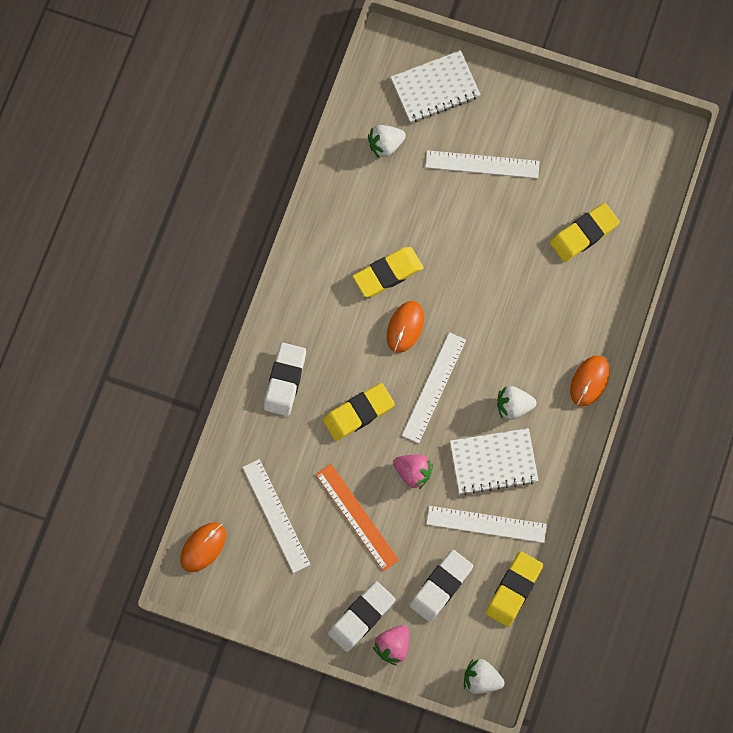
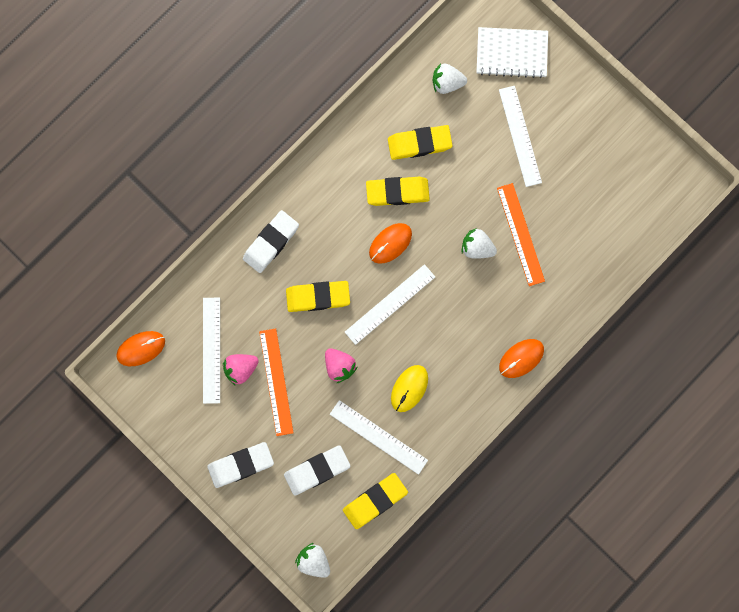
camera: 25 degrees right, 5 degrees up
pink strawberry [373,625,409,665] -> pink strawberry moved to [223,354,259,386]
white ruler [425,150,540,178] -> white ruler turned 45 degrees clockwise [499,86,542,187]
white notebook [450,428,539,495] -> yellow mouse [391,365,428,412]
white strawberry [497,386,536,420] -> white strawberry moved to [461,229,497,259]
yellow eraser [550,203,620,262] -> yellow eraser moved to [388,125,452,160]
none -> orange ruler [497,183,545,286]

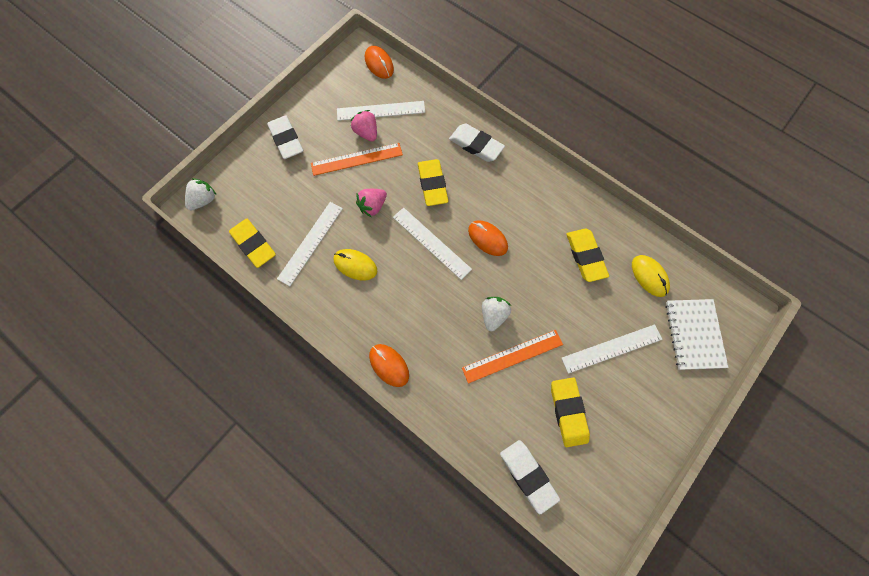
camera: 85 degrees right, 10 degrees down
white eraser [284,445,351,496] -> white eraser moved to [500,440,560,514]
yellow eraser [366,177,430,206] -> yellow eraser moved to [551,378,590,447]
white strawberry [433,64,467,94] -> yellow mouse [632,255,670,297]

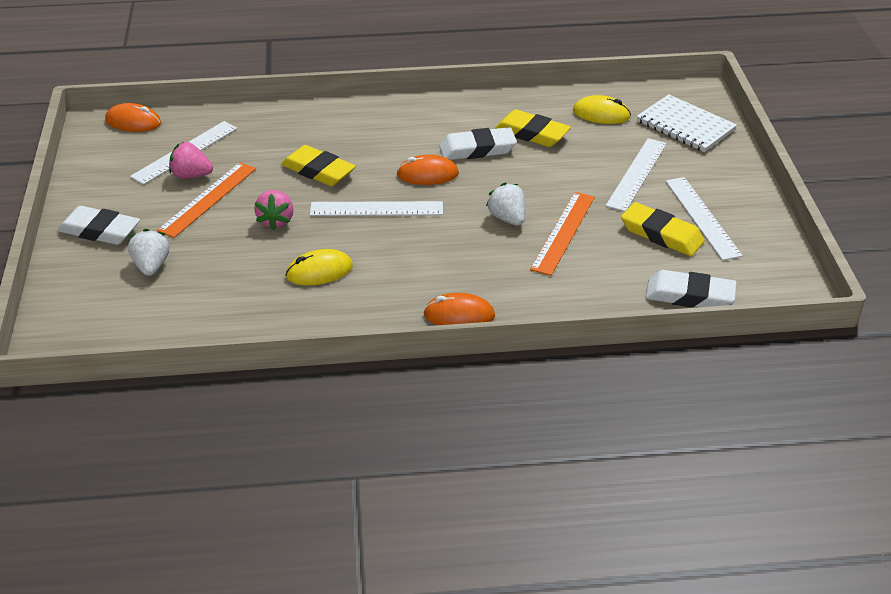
camera: 45 degrees left, 30 degrees down
white strawberry [185,178,216,210] -> white strawberry moved to [128,229,169,276]
yellow eraser [229,219,276,268] -> none
white ruler [277,202,343,286] -> white ruler moved to [665,177,743,261]
white eraser [449,124,505,162] -> white eraser moved to [439,127,517,160]

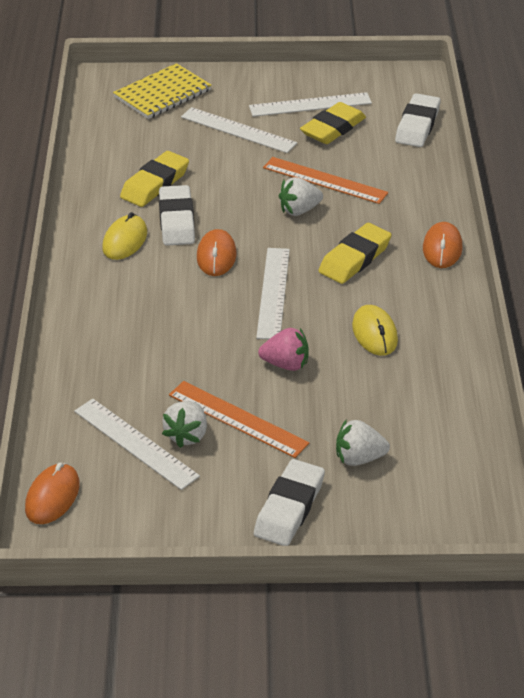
camera: 85 degrees left, 0 degrees up
pink strawberry [169,142,213,178] -> white strawberry [162,401,207,448]
yellow eraser [281,145,356,186] -> yellow eraser moved to [318,223,392,284]
yellow mouse [573,95,631,124] -> yellow mouse moved to [103,212,147,260]
white notebook [636,94,737,152] -> yellow notebook [113,63,212,119]

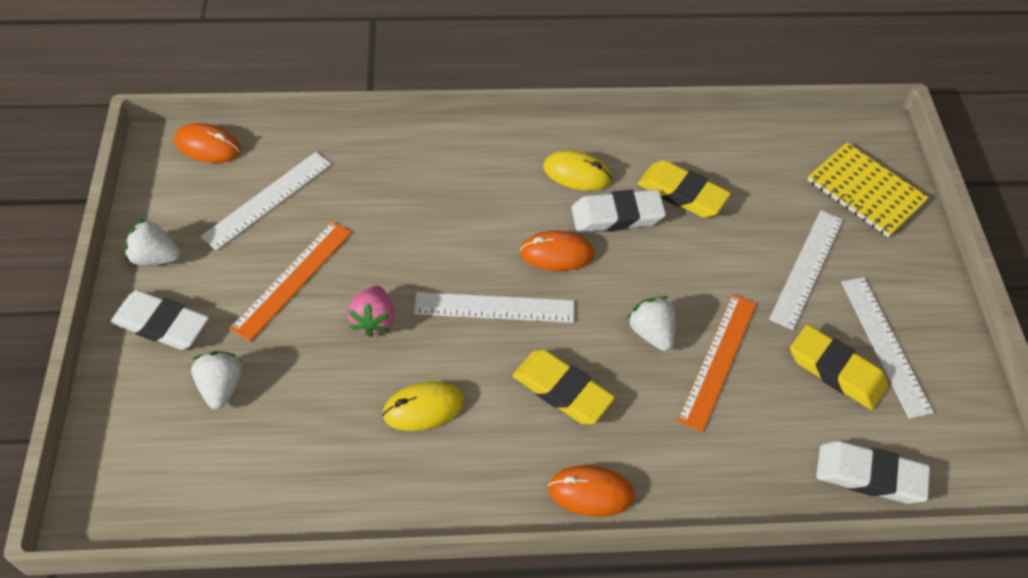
camera: 85 degrees right, 15 degrees up
white strawberry [162,401,207,448] -> white strawberry moved to [124,219,180,266]

